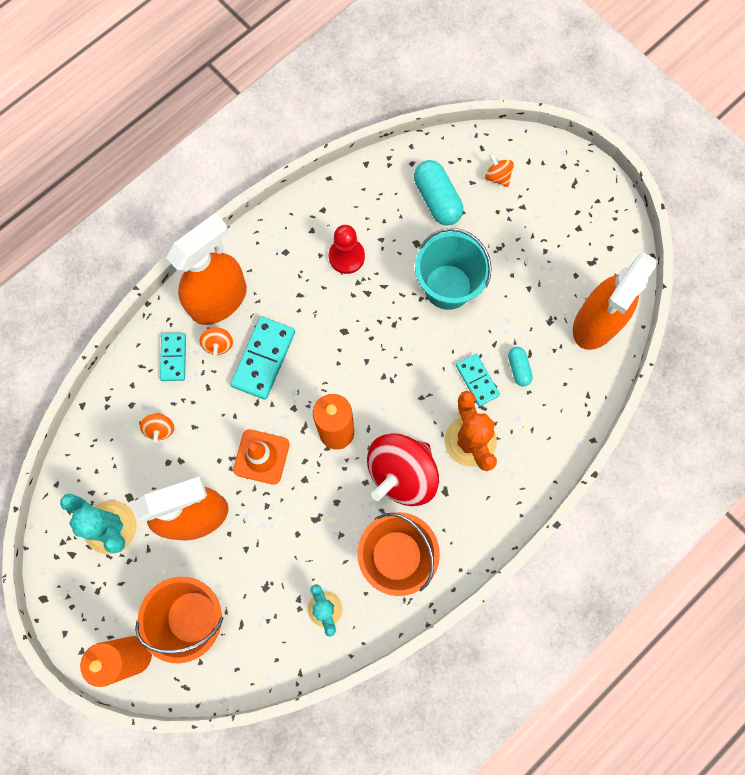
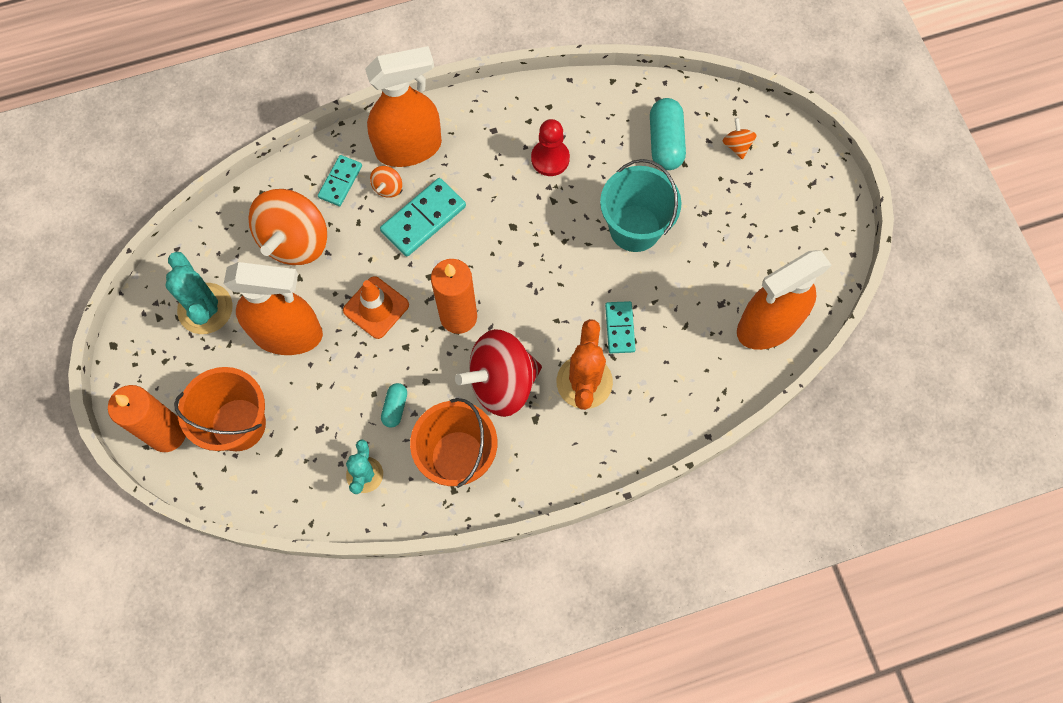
camera: 25 degrees right, 5 degrees down
orange spinning top [140,413,174,443] -> orange spinning top [249,189,327,265], size x2.37
turquoise capsule [508,347,533,386] -> turquoise capsule moved to [381,383,407,428]

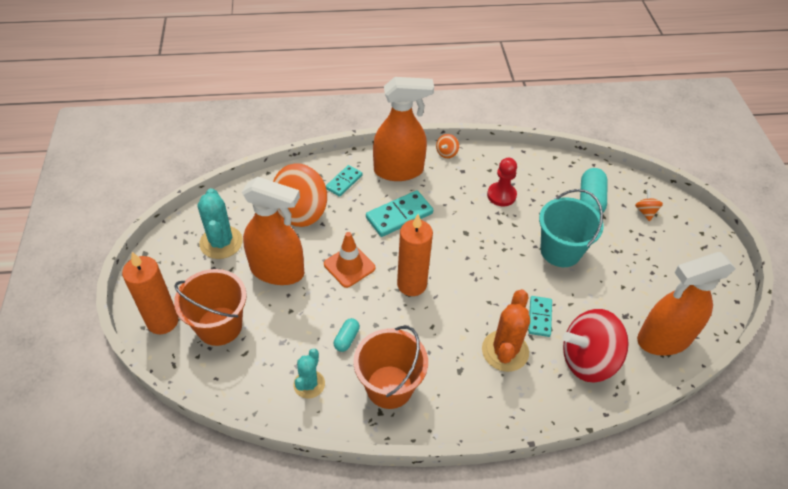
camera: 10 degrees right, 20 degrees down
orange spinning top [370,166,402,198] -> orange spinning top moved to [436,134,459,158]
red spinning top [455,329,542,417] -> red spinning top moved to [563,309,629,383]

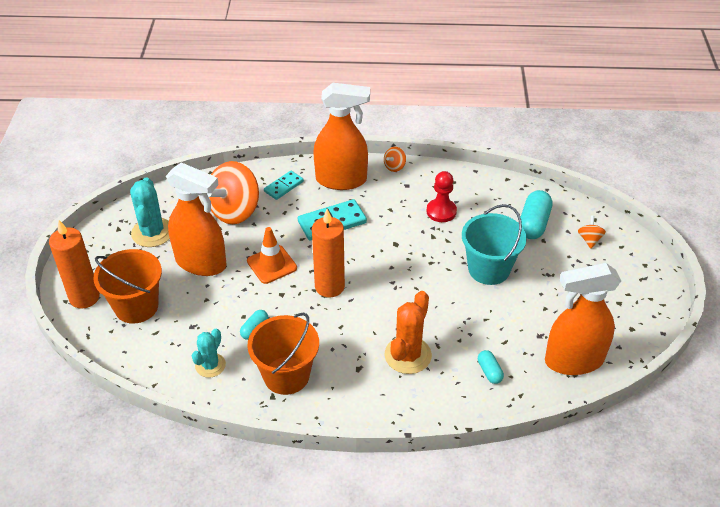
camera: 10 degrees right, 5 degrees down
turquoise domino [529,296,552,337] -> none
red spinning top [563,309,629,383] -> turquoise capsule [478,350,504,384]

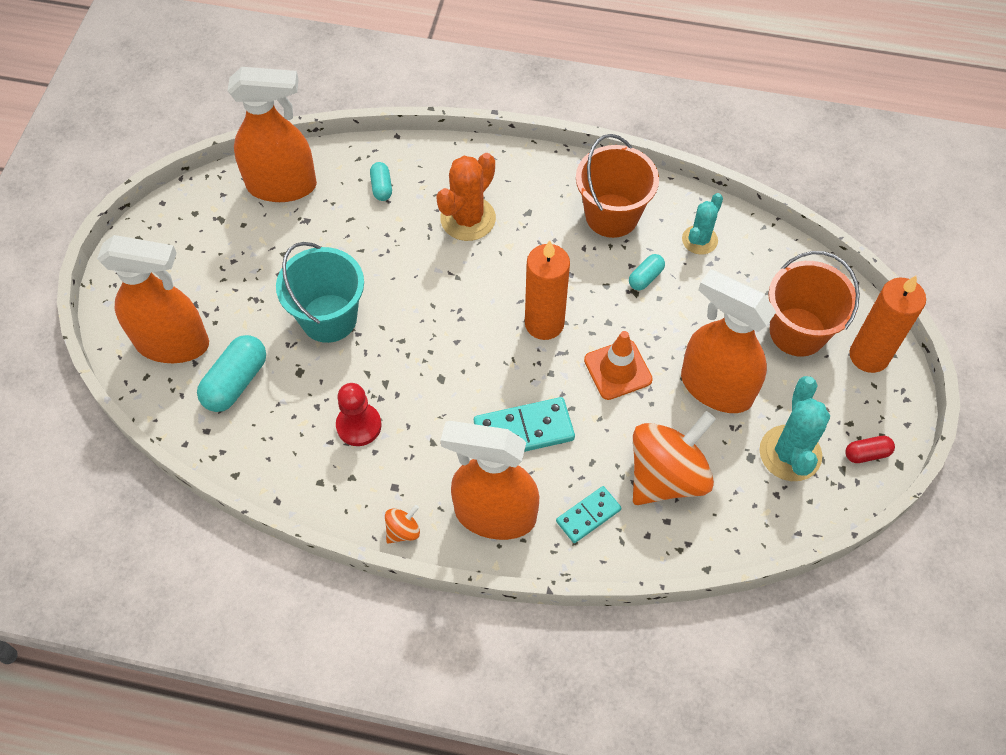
camera: 170 degrees left, 15 degrees up
orange spinning top [578,215,606,249] -> orange spray bottle [97,235,209,363]
none -> red capsule [845,436,895,463]

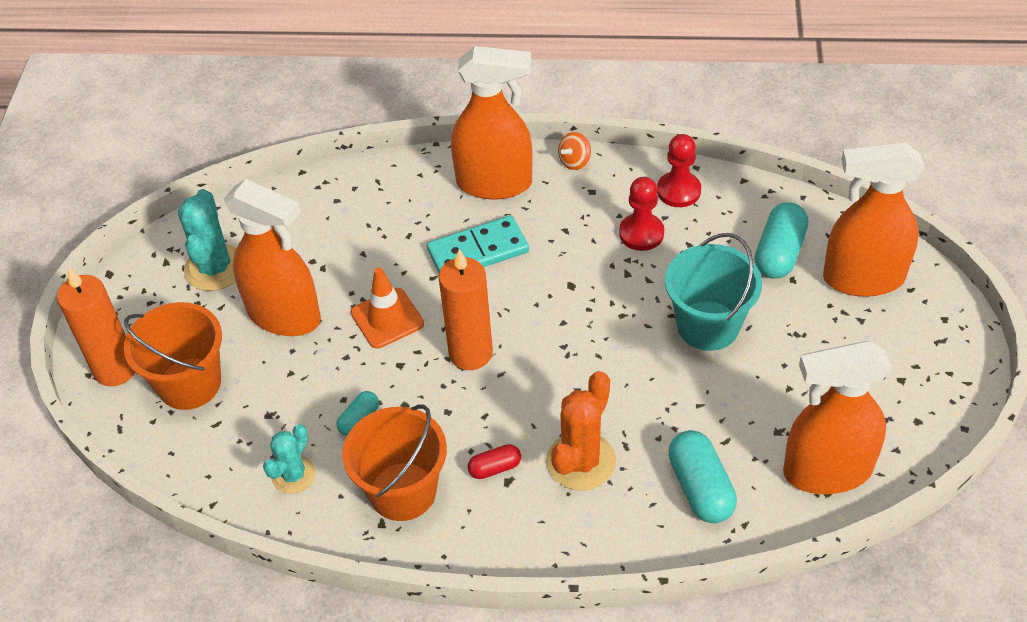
camera: 175 degrees right, 10 degrees down
turquoise capsule [370,162,392,201] -> turquoise capsule [668,430,737,523], size x1.81
turquoise domino [556,486,622,543] -> none
orange spinning top [633,411,716,505] -> none
red capsule [845,436,895,463] -> red capsule moved to [468,444,521,479]
none -> red pawn [657,134,701,207]

